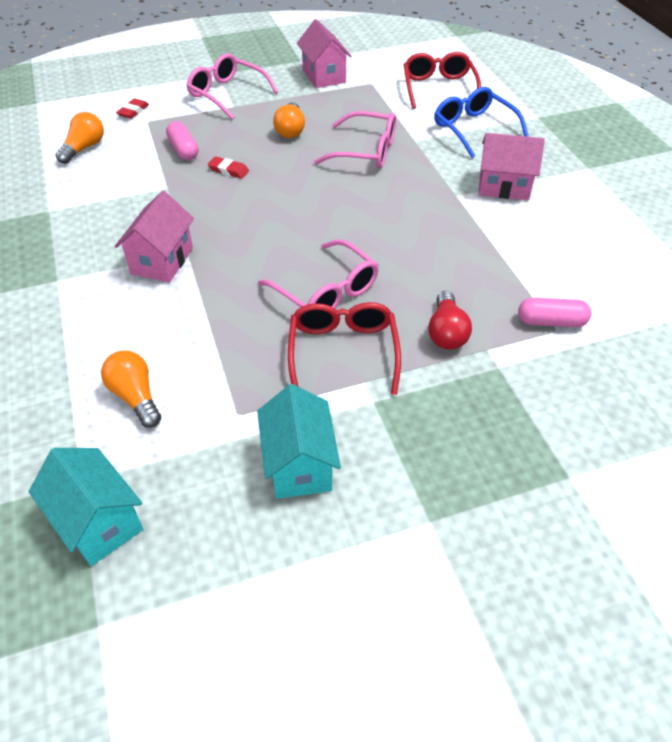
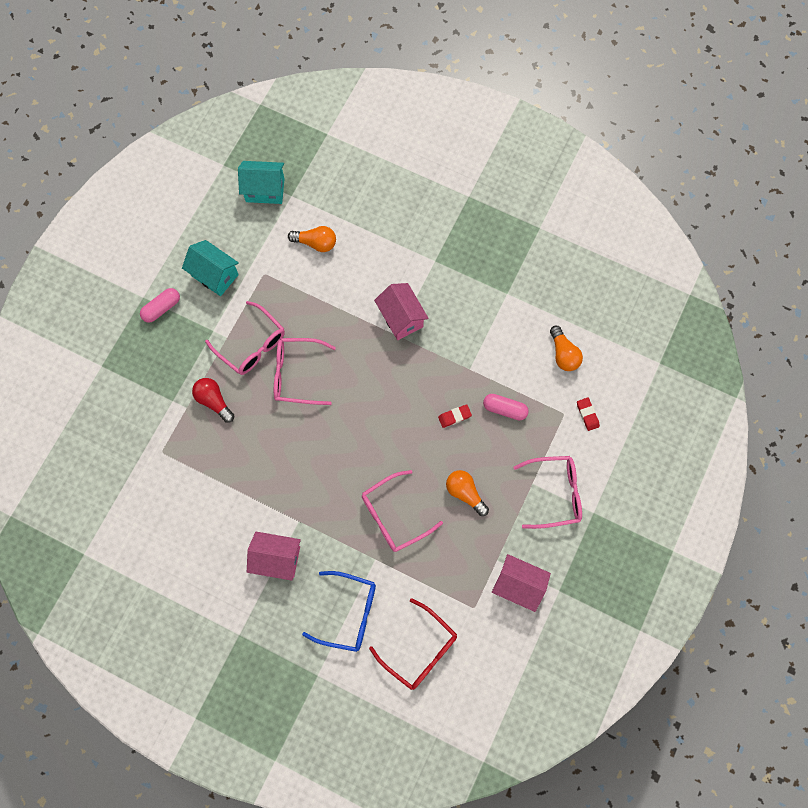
camera: 135 degrees right, 25 degrees up
red glasses [288,302,401,395] -> pink glasses [205,301,285,375]
pink house [479,133,545,200] -> pink house turned 45 degrees clockwise [247,532,301,581]
pink capsule [518,298,591,327] -> pink capsule moved to [140,288,180,323]

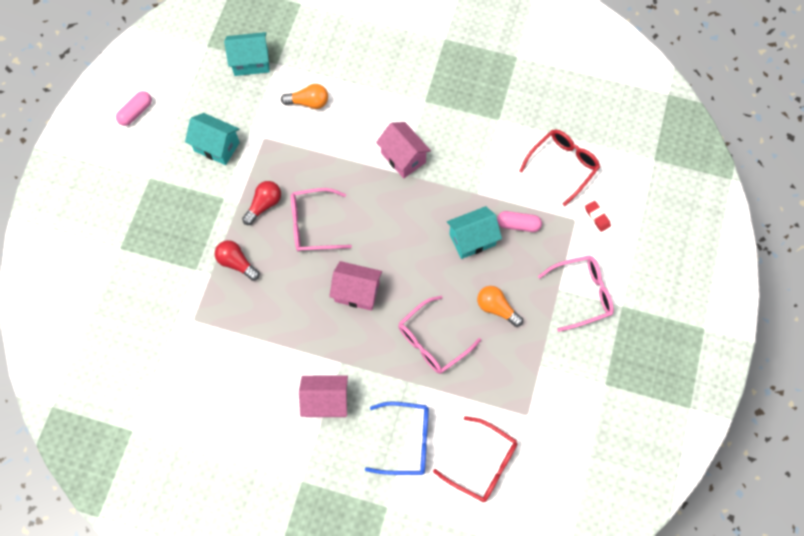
camera: 10 degrees left, 5 degrees down
pink capsule [140,288,180,323] -> pink capsule moved to [116,91,152,126]
pink glasses [205,301,285,375] -> red light bulb [242,181,281,225]
red eraser [438,404,472,428] -> turquoise house [447,206,502,259]
pink house [492,554,551,612] -> pink house moved to [329,261,382,311]
orange light bulb [550,326,583,371] -> red glasses [519,130,600,206]

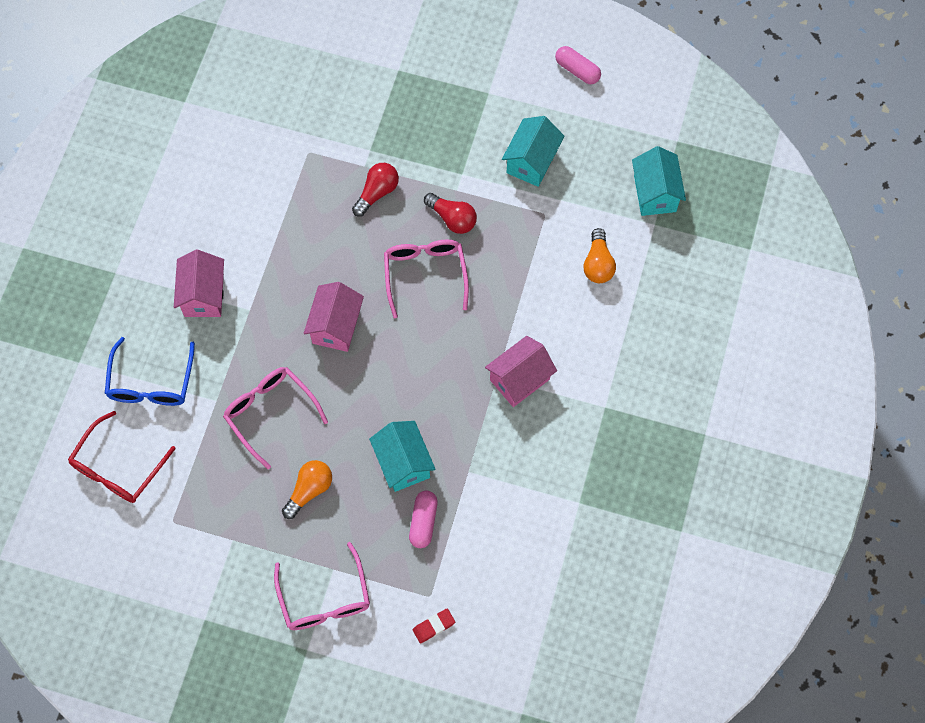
camera: 90 degrees right, 0 degrees up
red glasses [519,130,600,206] -> none

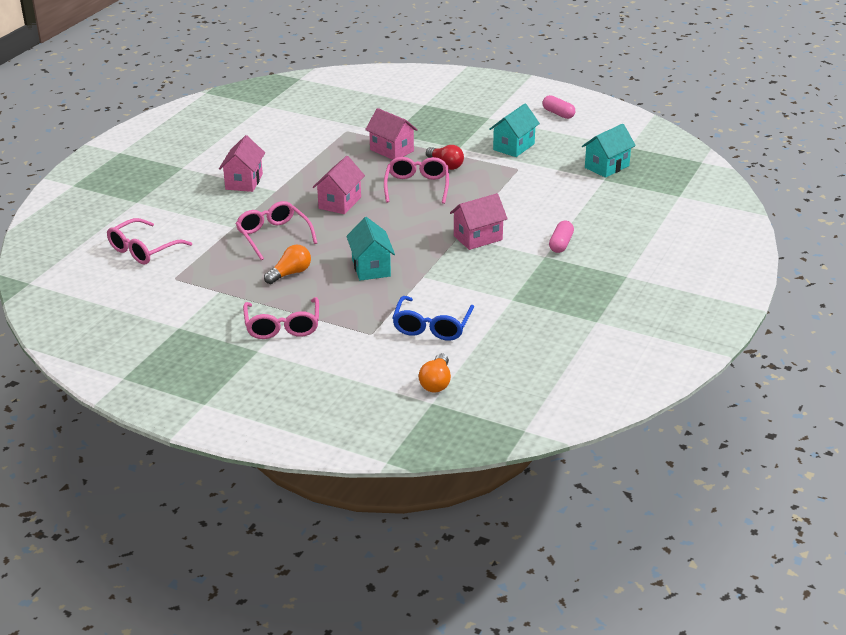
camera: 10 degrees right, 35 degrees down
red glasses [68,411,176,503] -> pink glasses [107,218,192,264]
blue glasses [105,337,195,406] -> blue glasses moved to [392,296,474,341]
red light bulb [352,163,399,217] -> pink house [365,108,418,160]
pink capsule [409,491,438,548] -> pink capsule moved to [549,221,574,253]
red eraser [413,608,455,644] -> none
orange light bulb [583,228,616,283] -> orange light bulb moved to [419,353,451,392]
turquoise house [632,146,686,216] -> turquoise house turned 45 degrees clockwise [582,124,636,178]

